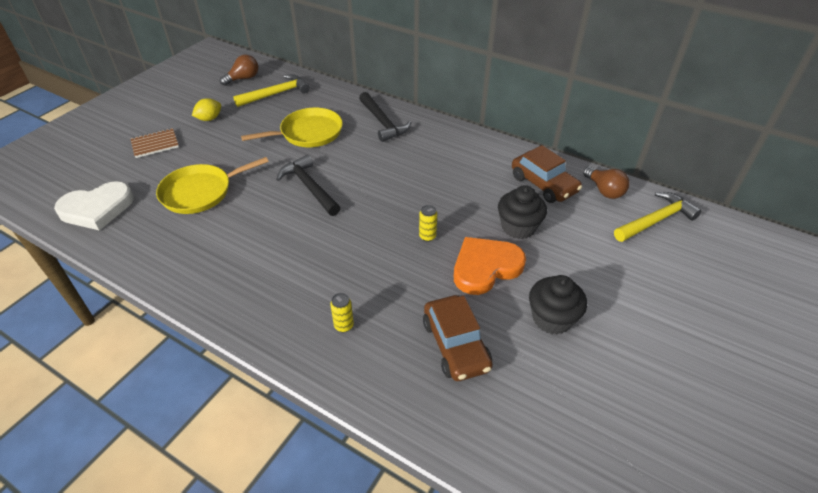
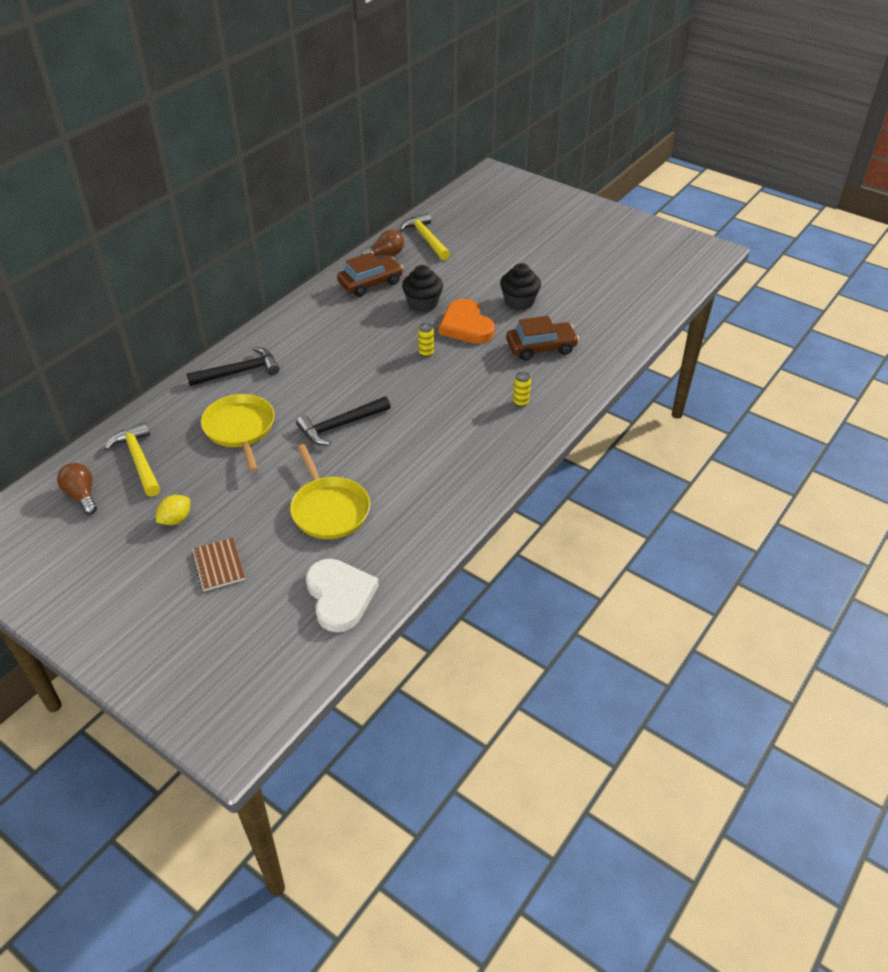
camera: 85 degrees left, 0 degrees up
yellow lemon [192,98,221,121] -> yellow lemon turned 75 degrees clockwise [156,495,190,525]

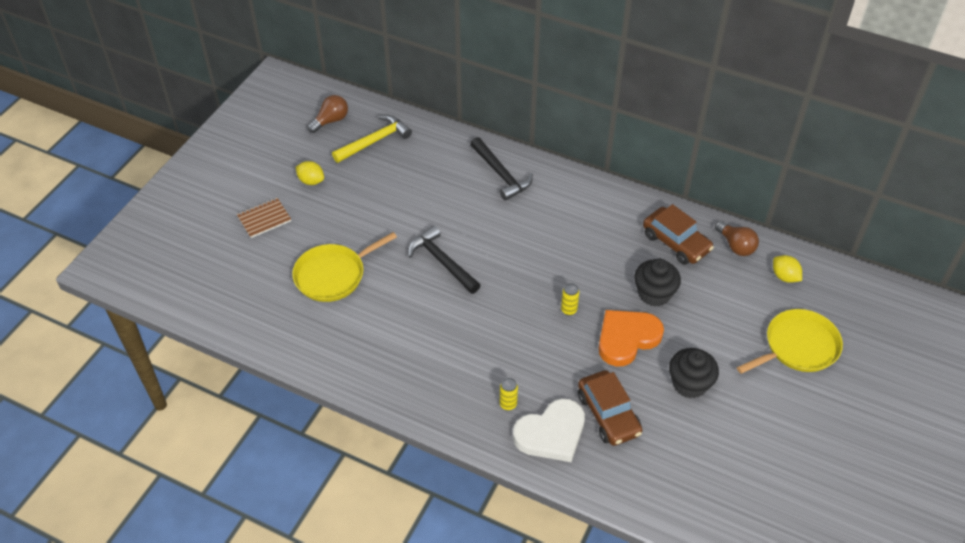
camera: 80 degrees right, 5 degrees up
yellow pan [201,394,275,472] -> yellow pan moved to [737,309,843,374]
white heart [306,559,379,632] -> white heart moved to [513,398,585,462]
yellow hammer [399,213,450,260] -> yellow lemon [773,255,802,283]

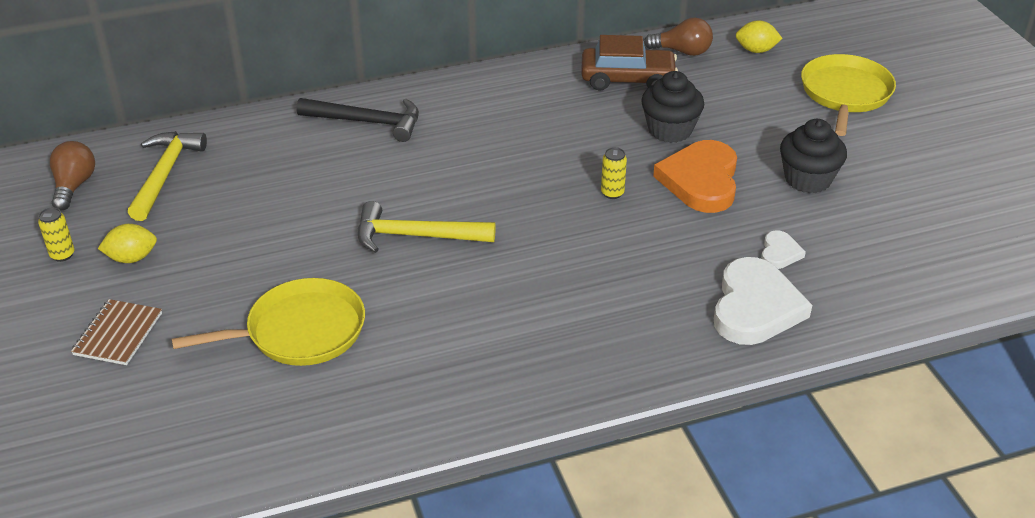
camera: 45 degrees left, 10 degrees down
yellow pan [292,232,397,302] -> yellow pan turned 120 degrees counterclockwise [172,278,365,366]
black hammer [408,225,481,294] -> yellow hammer [358,201,496,253]
yellow can [500,378,518,410] -> yellow can moved to [38,207,75,262]
brown car [578,370,642,446] -> white heart [761,230,806,269]

